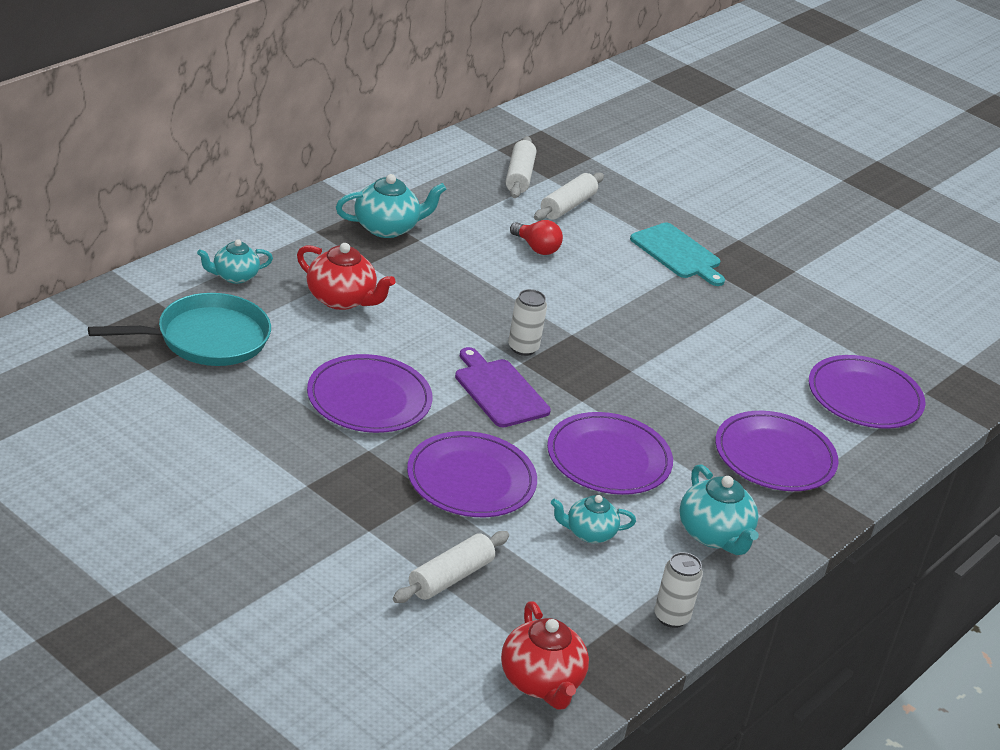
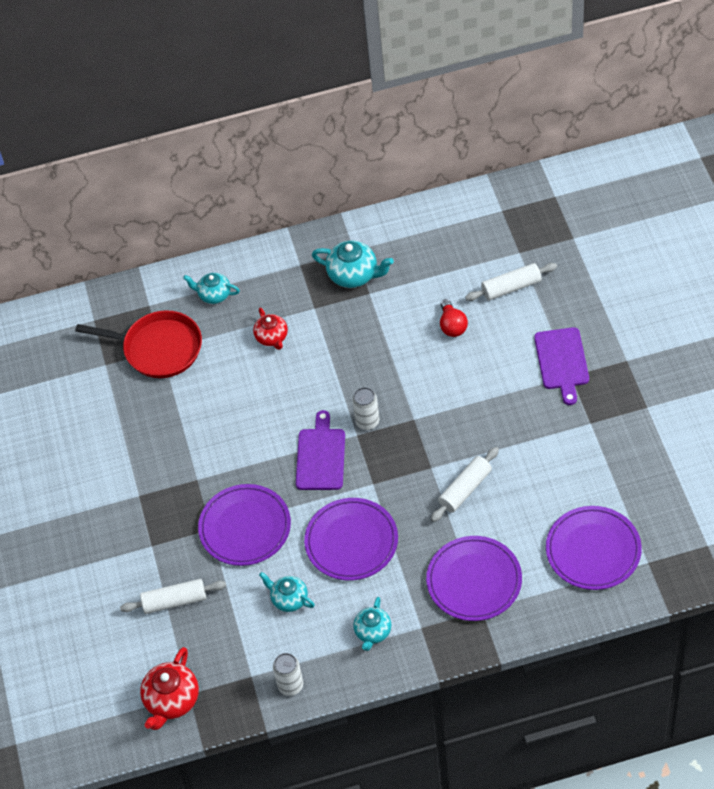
camera: 45 degrees right, 20 degrees up
turquoise pan [88,293,271,366] -> red pan [75,310,202,378]
red teapot [297,243,396,310] -> red teapot [253,308,288,350], size x0.66
purple plate [307,354,432,433] -> none
white rolling pin [506,136,536,198] -> white rolling pin moved to [431,447,499,522]
turquoise cutting board [630,223,725,286] -> purple cutting board [534,327,589,405]
turquoise teapot [679,464,759,555] -> turquoise teapot [353,597,391,651], size x0.66

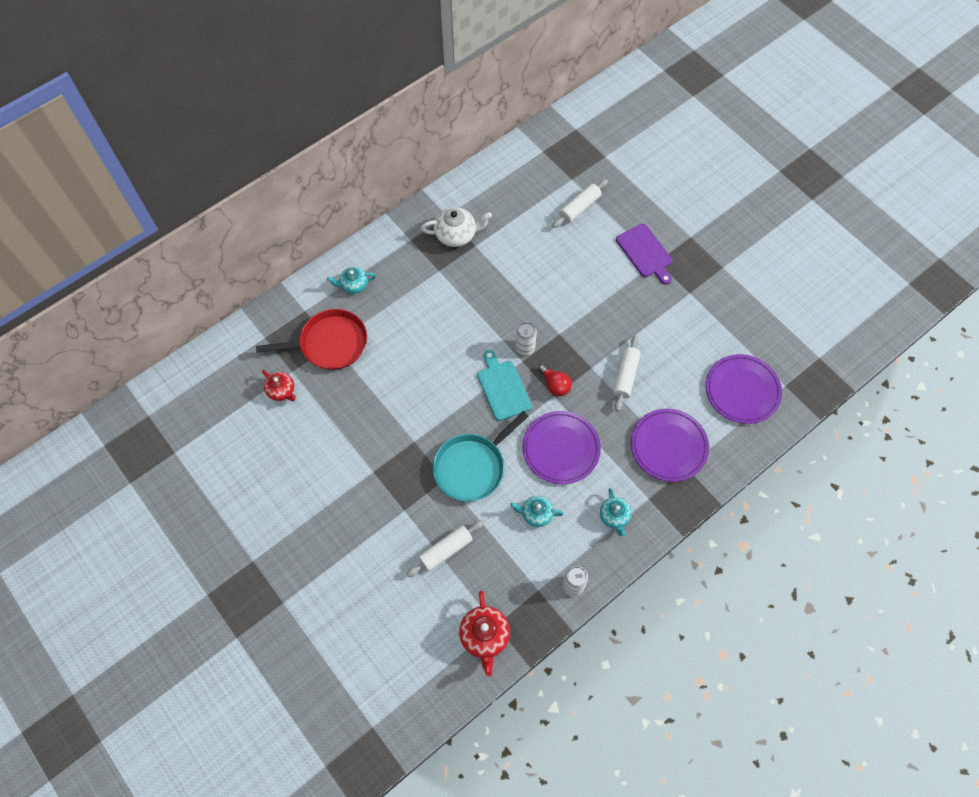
camera: 30 degrees left, 10 degrees up
purple plate [198,484,291,566] -> turquoise pan [433,411,529,502]
red teapot [253,308,288,350] -> red teapot moved to [262,370,296,401]
purple cutting board [296,410,345,490] -> turquoise cutting board [477,350,532,421]
turquoise teapot [312,241,394,288] -> white teapot [421,207,492,247]
red light bulb [440,299,468,337] -> red light bulb moved to [538,364,572,396]

